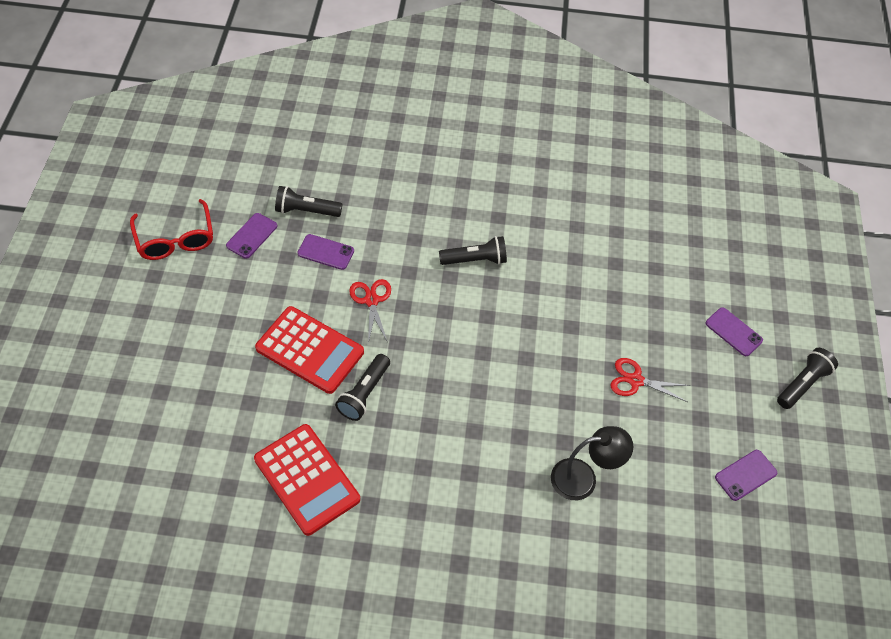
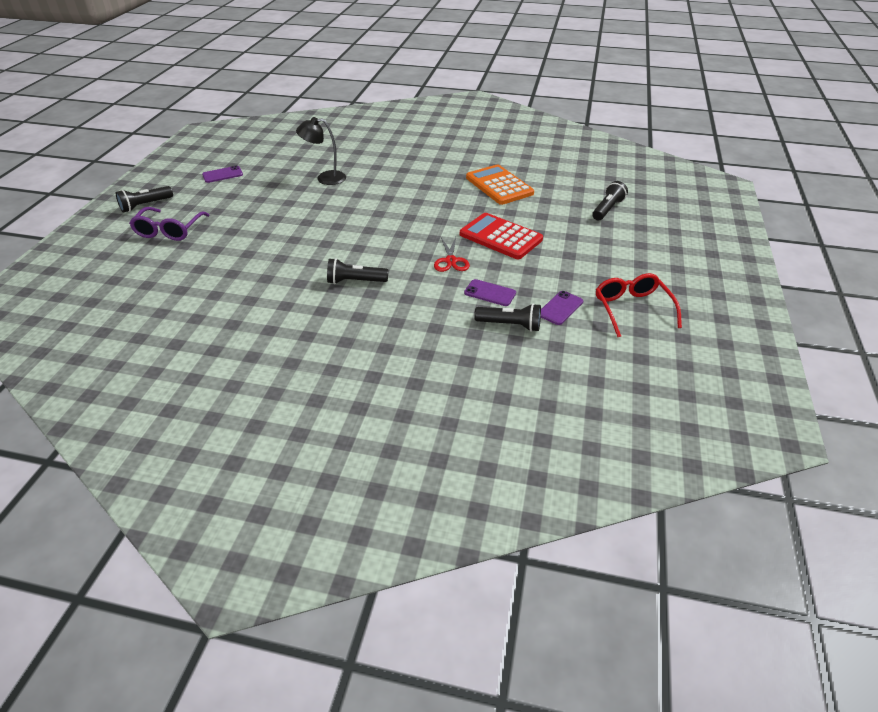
camera: 170 degrees left, 15 degrees down
red calculator [254,424,360,536] -> orange calculator [466,164,534,205]
black flashlight [335,354,390,421] -> black flashlight moved to [592,181,628,221]
red scissors [610,358,690,402] -> none
purple phone [705,307,763,356] -> purple glasses [129,207,210,241]

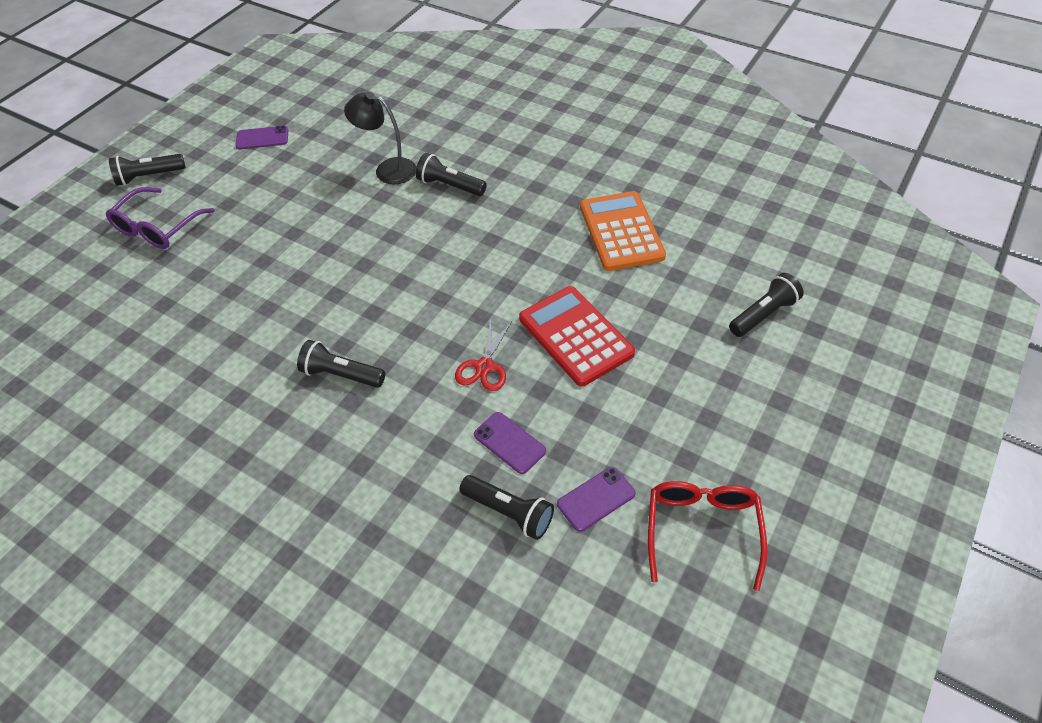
camera: 20 degrees right, 10 degrees up
none -> black flashlight [416,153,487,196]

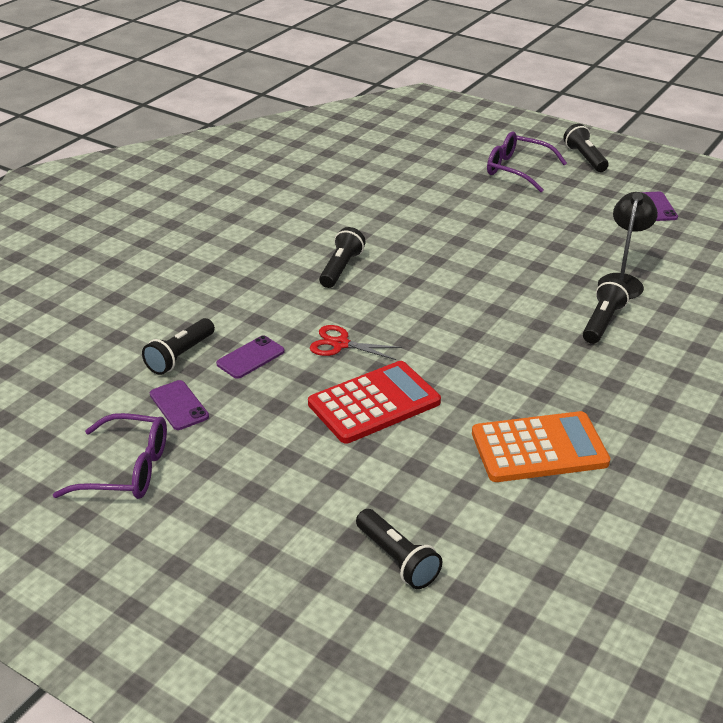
camera: 90 degrees right, 15 degrees down
red glasses [648,481,767,591] -> purple glasses [53,413,167,499]

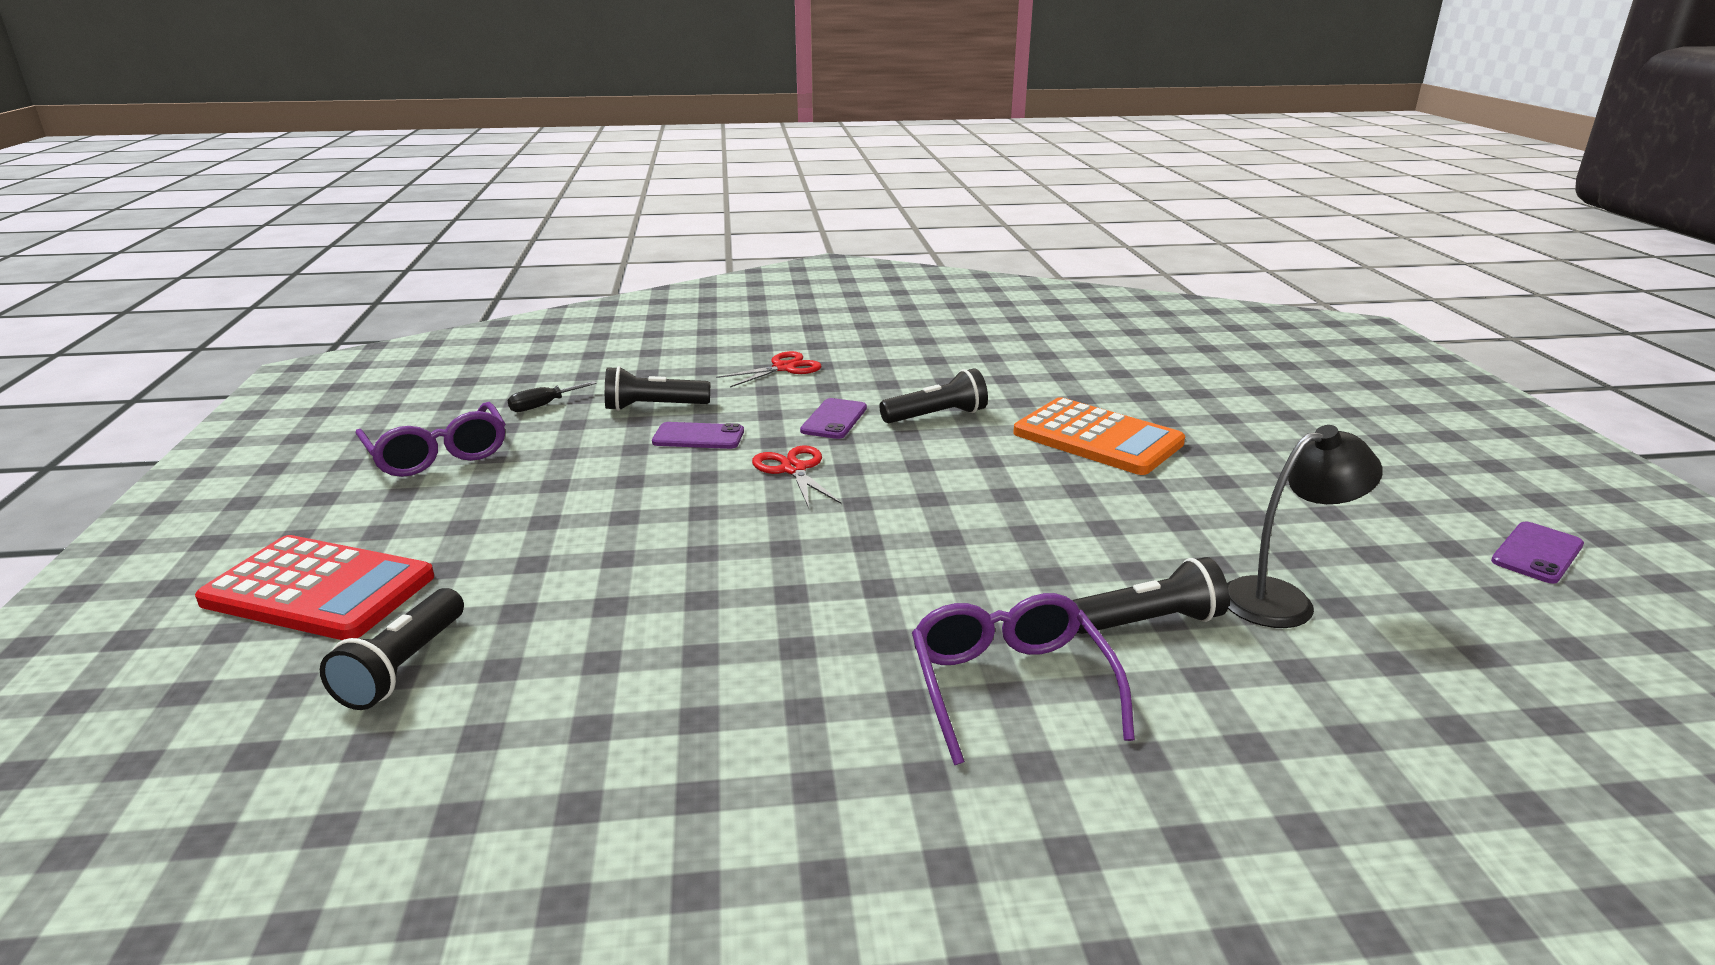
camera: 50 degrees right, 10 degrees down
purple phone [150,380,209,430] -> purple phone moved to [800,398,867,439]
red calculator [308,361,441,444] -> red calculator moved to [195,535,434,640]
orange calculator [472,411,610,482] -> orange calculator moved to [1013,397,1185,475]
purple glasses [487,132,567,192] -> purple glasses moved to [912,593,1135,765]
black flashlight [563,124,609,172] -> none
none -> black screwdriver [508,381,597,412]
none -> red scissors [716,351,822,388]

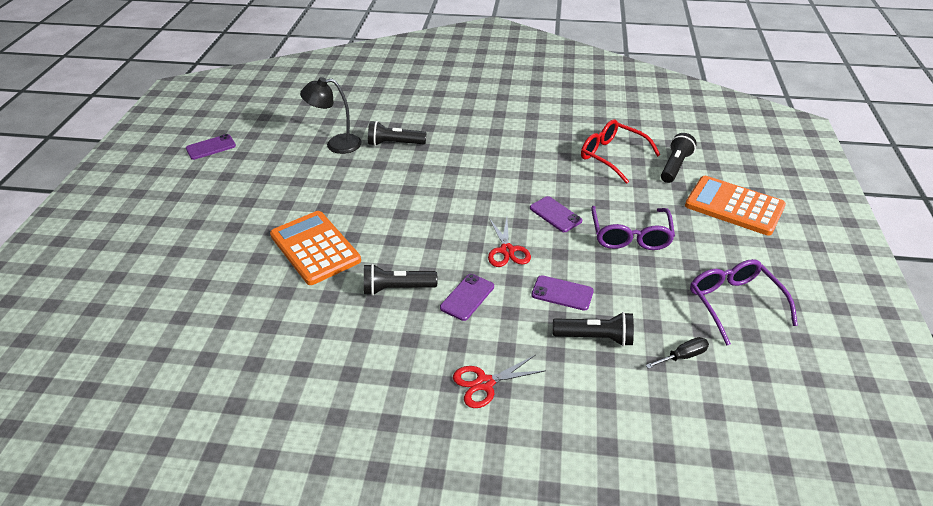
camera: 165 degrees left, 15 degrees up
red calculator [195,535,434,640] -> orange calculator [685,176,786,236]
purple glasses [912,593,1135,765] -> purple glasses moved to [591,206,675,250]
none -> purple phone [530,196,582,232]
none -> red glasses [581,120,660,184]

